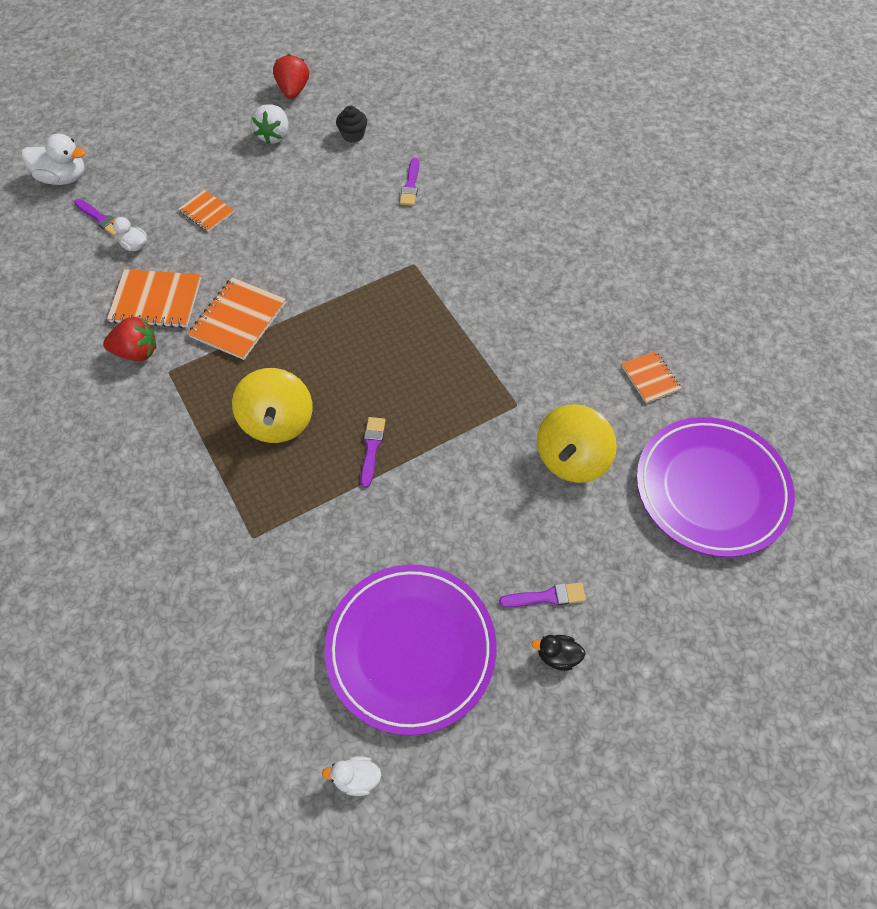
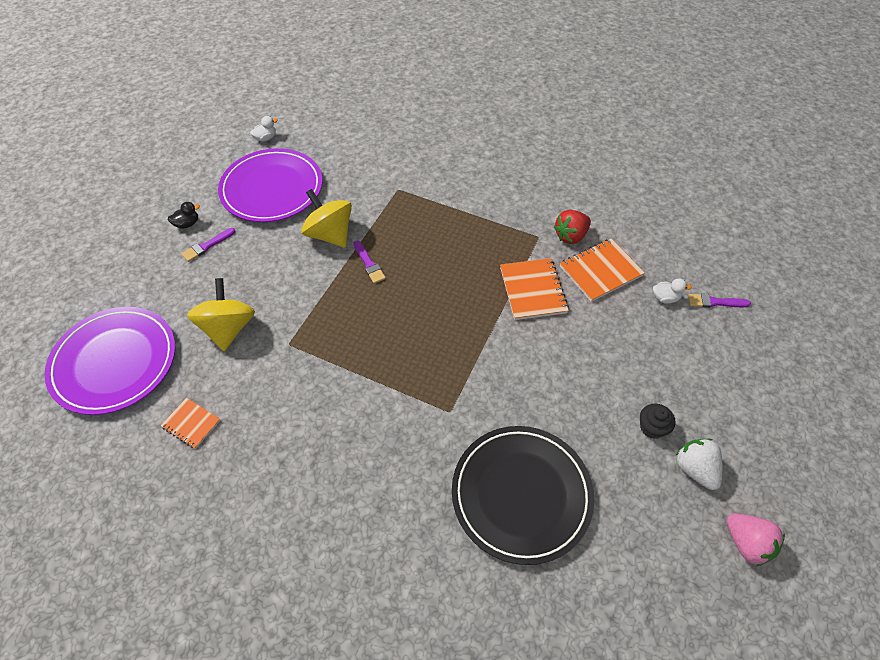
camera: 145 degrees right, 5 degrees down
white duck [22,134,86,185] -> none
orange notebook [179,190,234,232] -> none
yellow spinning top [232,368,313,443] -> yellow spinning top moved to [301,189,352,248]
red strawberry [273,54,309,99] -> pink strawberry [727,513,785,566]
black cupcake [336,106,367,143] -> black cupcake moved to [640,404,676,439]
purple brush [399,158,419,206] -> black plate [452,426,594,565]

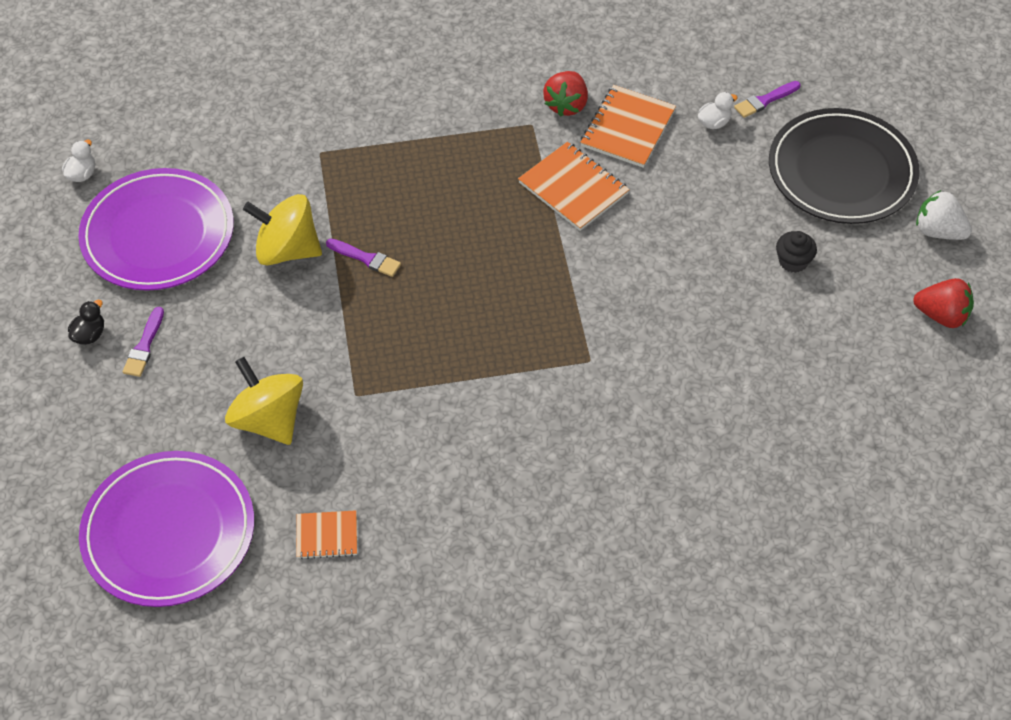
camera: 35 degrees left, 0 degrees up
black plate [452,426,594,565] -> black plate moved to [769,108,920,224]
white strawberry [675,439,722,490] -> white strawberry moved to [916,190,972,240]
pink strawberry [727,513,785,566] -> red strawberry [913,278,974,328]

